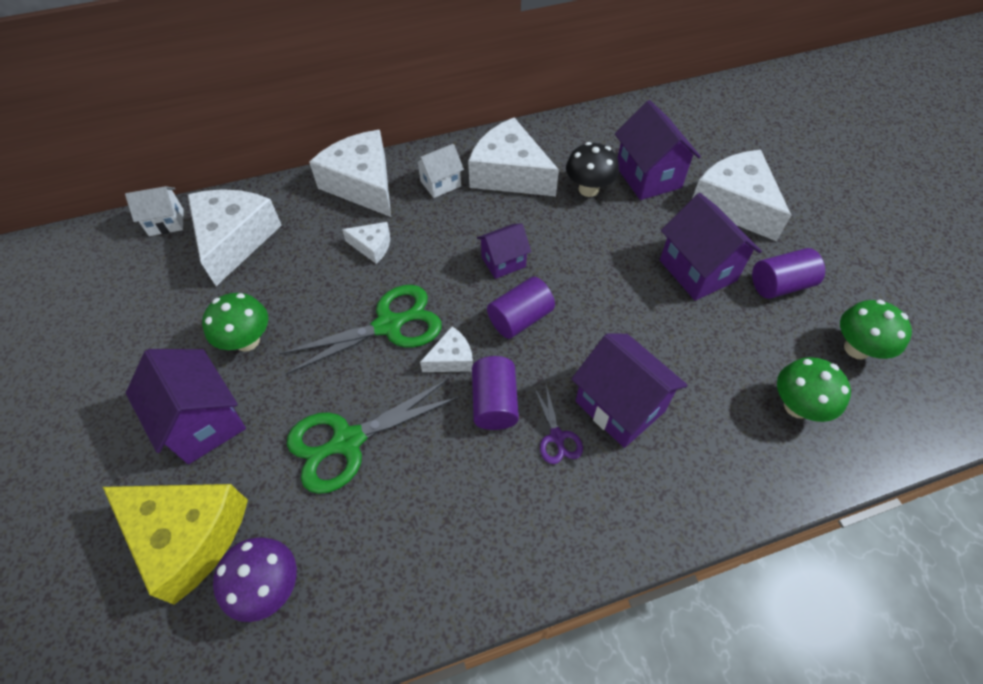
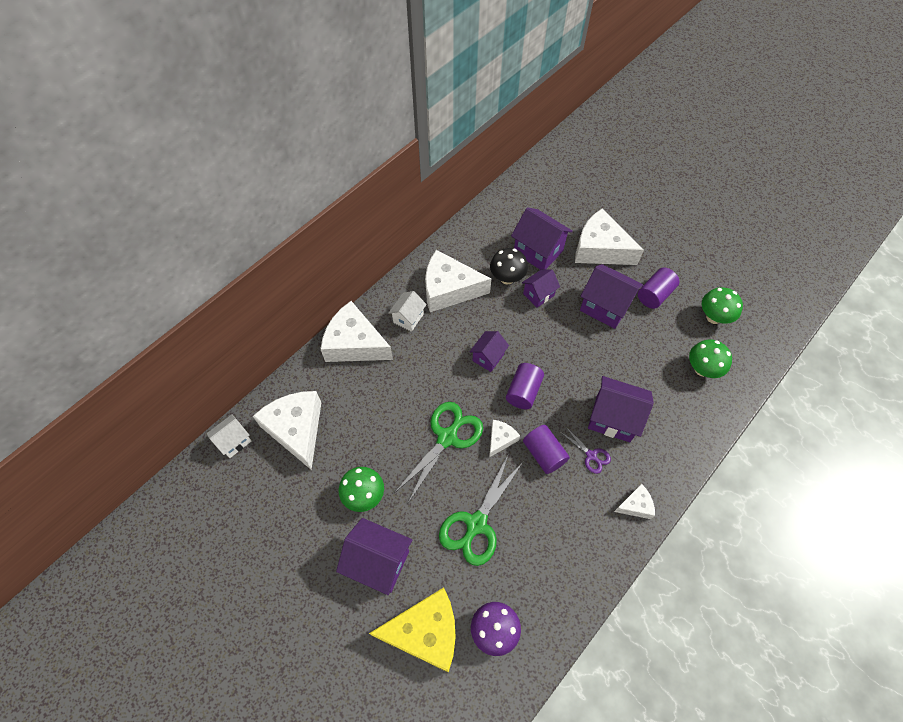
camera: 30 degrees left, 5 degrees up
white cheese [342,222,390,264] -> white cheese moved to [614,484,655,519]
none -> purple house [522,269,560,308]

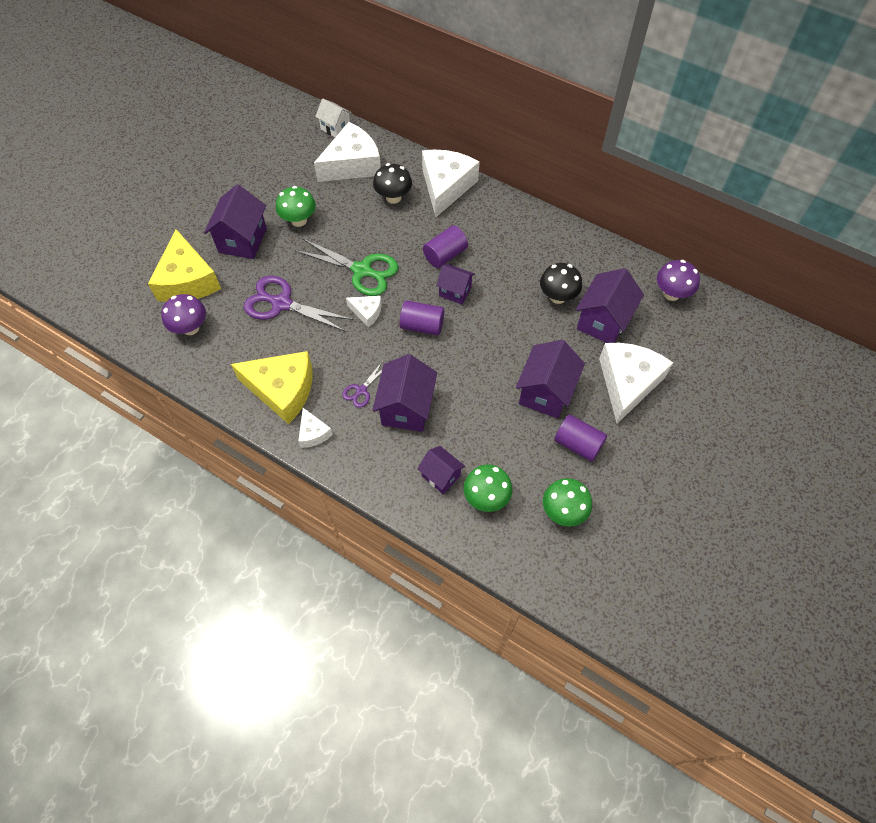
camera: 80 degrees right, 0 degrees up
white house [389,291,427,332] -> none
white cheese [425,250,491,312] -> none
green scissors [439,455,523,566] -> purple scissors [244,276,353,332]
purple house [522,269,560,308] -> purple house moved to [417,446,465,494]
purple cylinder [523,425,570,474] -> purple cylinder moved to [423,225,468,268]
none -> yellow cheese [231,351,313,424]
none -> black mushroom [373,163,412,204]
none -> purple mushroom [657,260,700,301]

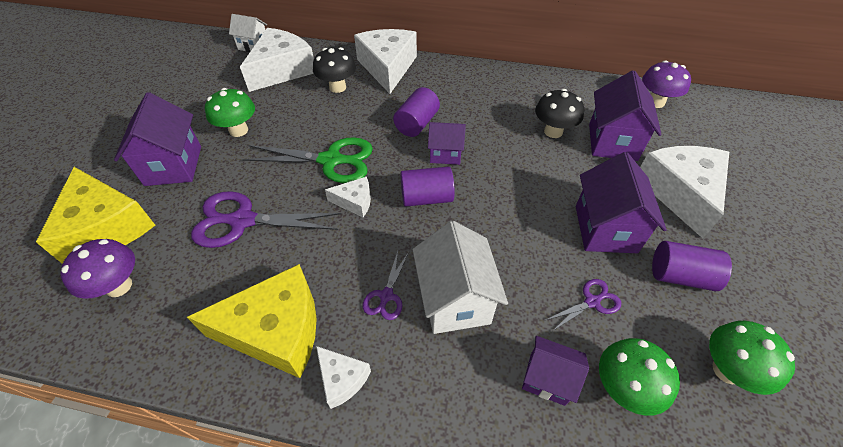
camera: 20 degrees left, 10 degrees down
purple house [372,354,437,432] -> white house [413,221,508,334]
none -> purple scissors [544,279,621,331]

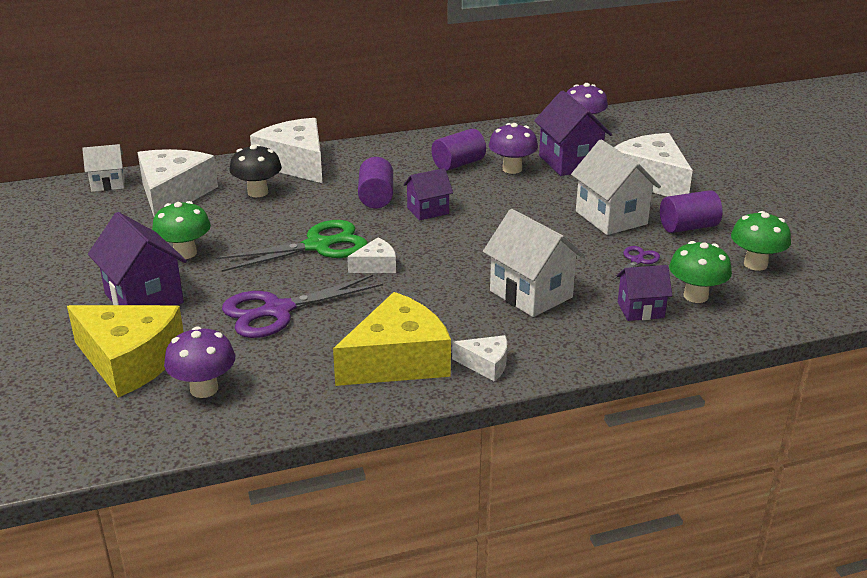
camera: 30 degrees left, 20 degrees down
purple scissors [363,251,409,320] -> none
purple cylinder [400,166,455,207] -> purple cylinder moved to [432,129,486,171]
black mushroom [535,89,584,138] -> purple mushroom [489,123,538,174]
purple house [576,152,667,253] -> white house [571,140,661,235]

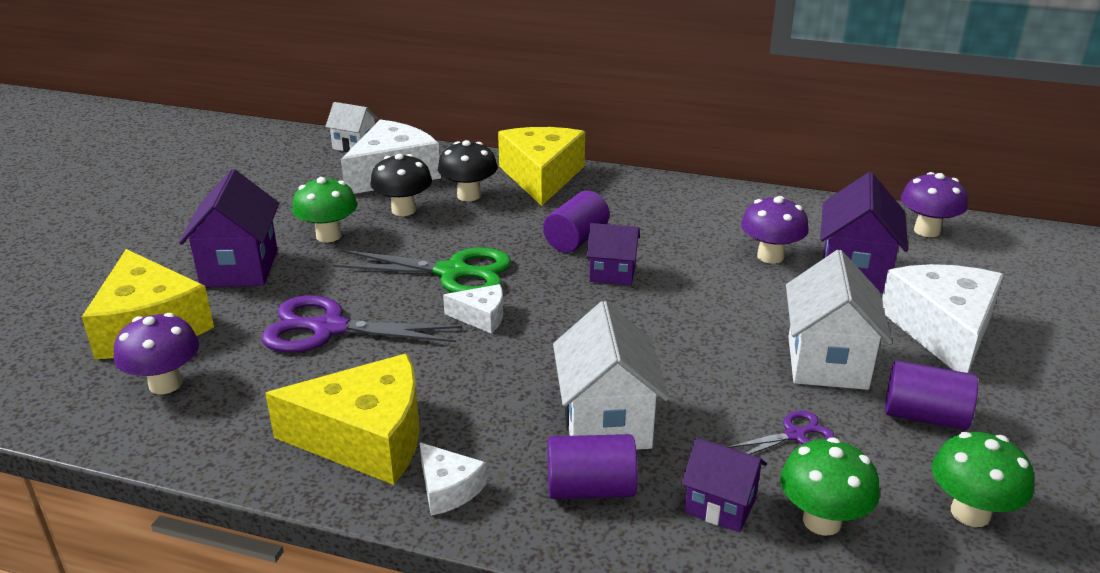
camera: 35 degrees right, 0 degrees up
white cheese [250,118,322,183] -> yellow cheese [498,127,585,206]
purple cylinder [432,129,486,171] -> purple cylinder moved to [547,434,638,499]
none -> black mushroom [370,154,432,216]

